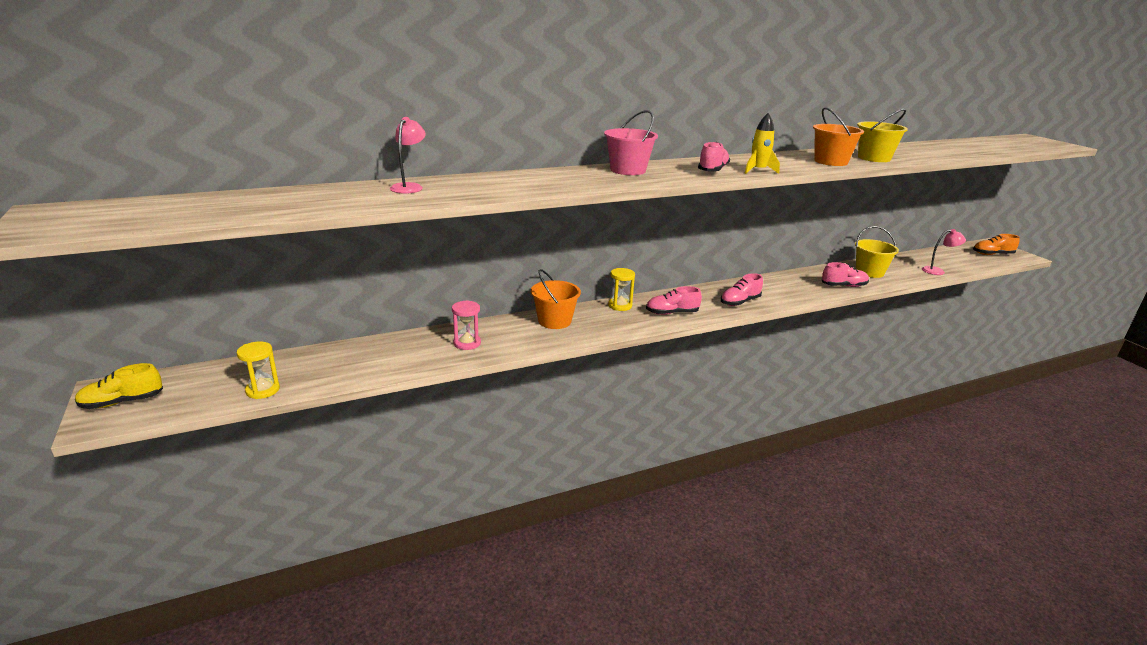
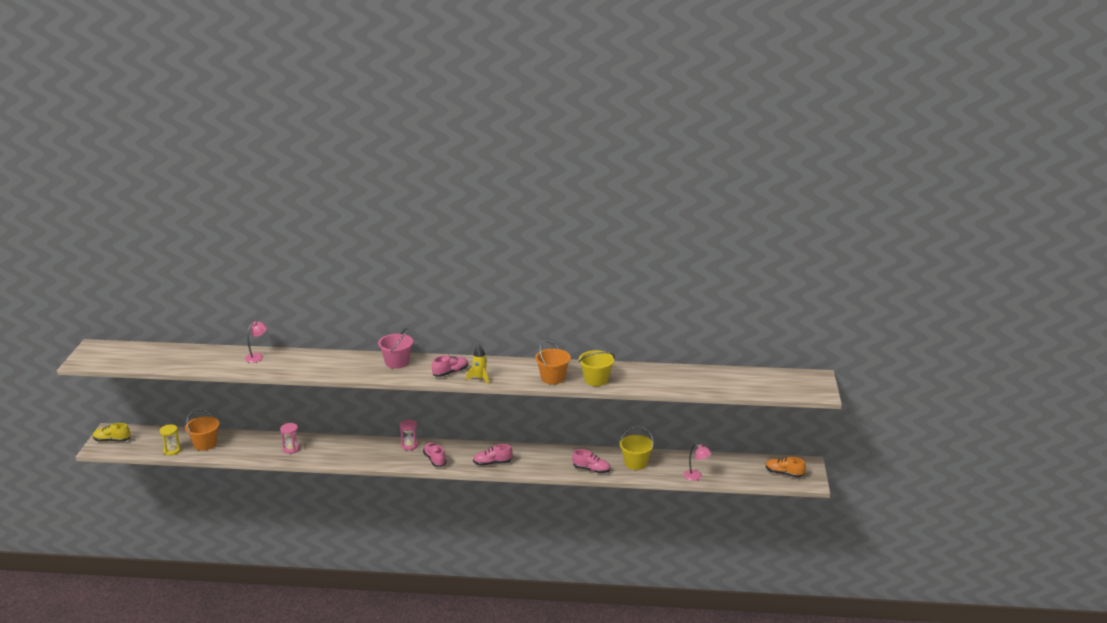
camera: 30 degrees right, 0 degrees up
orange bucket [531,269,581,329] -> orange bucket moved to [185,409,219,451]
yellow hourglass [608,268,635,311] -> pink hourglass [400,419,418,450]
pink shoe [646,286,702,315] -> pink shoe turned 45 degrees clockwise [423,442,446,467]

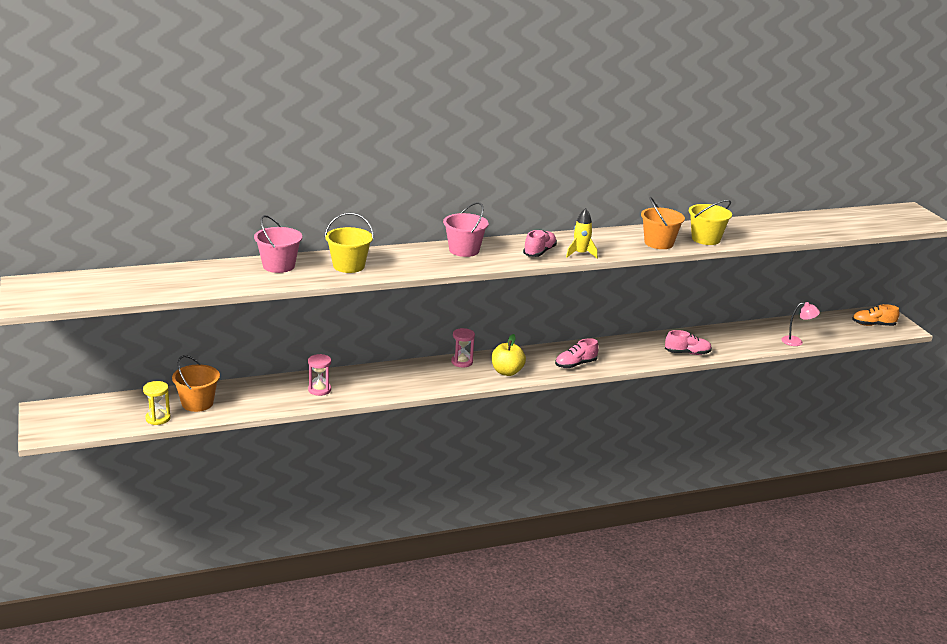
camera: 25 degrees left, 0 degrees up
yellow shoe [93,423,130,442] -> none
pink lamp [245,322,267,363] -> pink bucket [254,215,302,273]
pink shoe [423,442,446,467] -> yellow apple [492,334,526,376]
yellow bucket [620,426,654,470] -> yellow bucket moved to [325,213,374,273]

